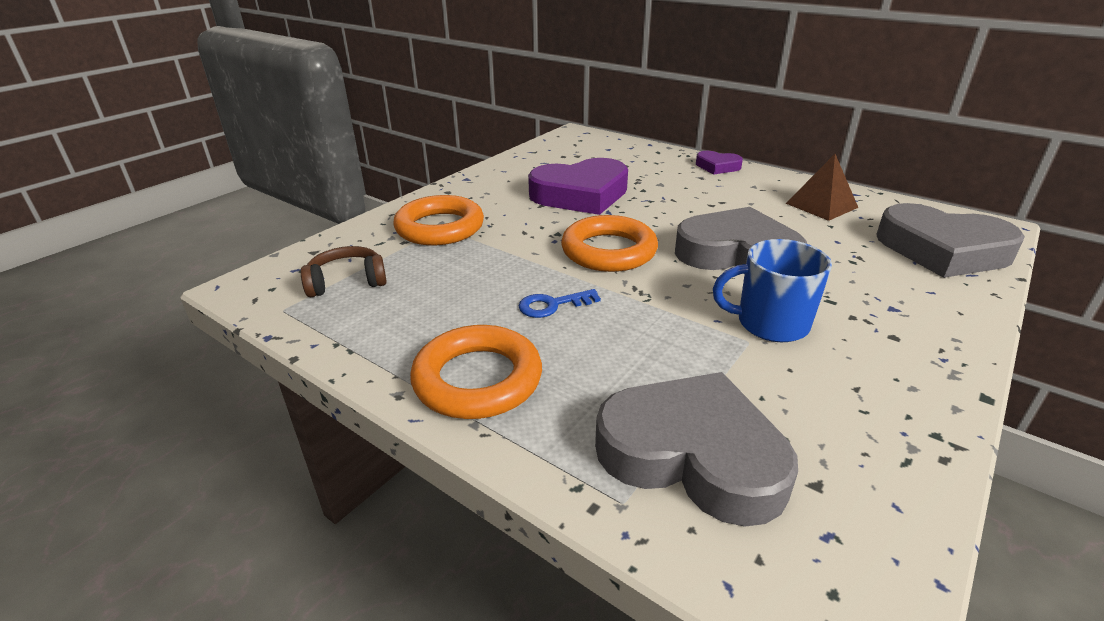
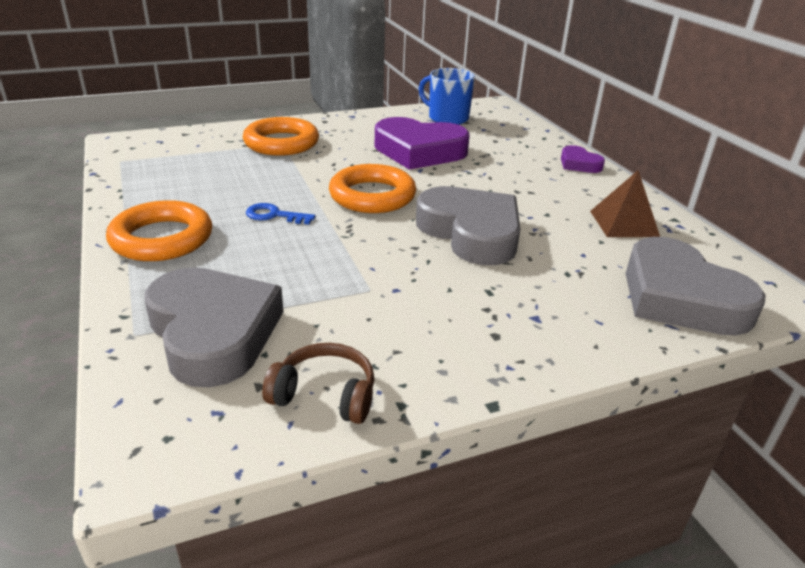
camera: 30 degrees right, 0 degrees up
brown headphones [301,246,387,297] -> brown headphones moved to [262,343,375,424]
blue mug [713,239,832,342] -> blue mug moved to [419,68,475,125]

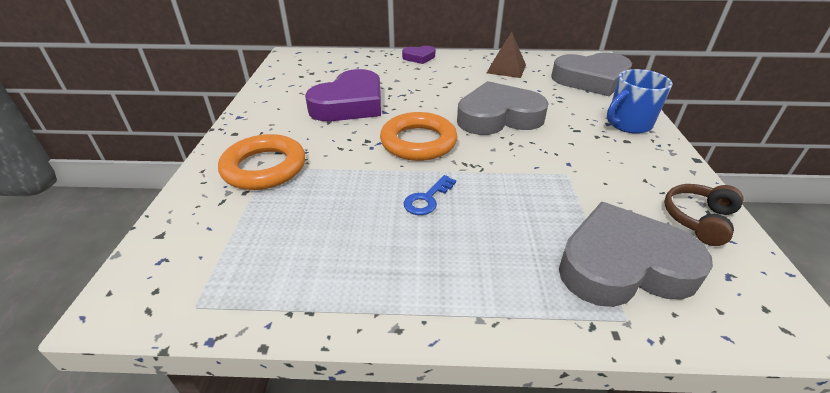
camera: 65 degrees left, 5 degrees up
orange ring [106,200,212,261] -> none
blue mug [419,68,475,125] -> blue mug moved to [607,69,672,134]

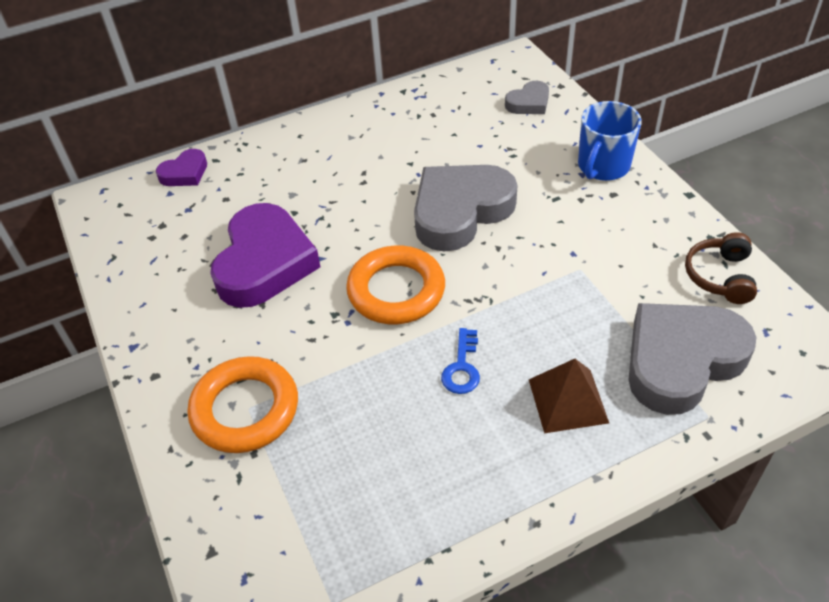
camera: 25 degrees left, 10 degrees up
purple heart [402,46,435,64] -> purple heart moved to [156,149,207,186]
brown pyramid [487,32,526,78] -> brown pyramid moved to [529,359,609,433]
grey heart [551,52,632,96] -> grey heart [505,81,549,114], size x0.48

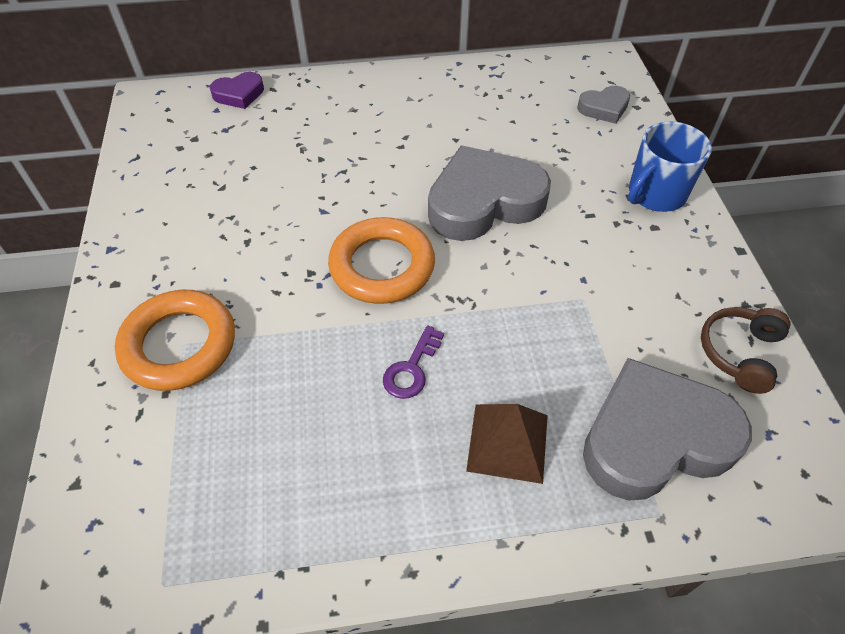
camera: 15 degrees right, 5 degrees up
purple heart [210,203,320,308] -> none
blue key [441,328,480,394] -> purple key [383,325,444,399]

